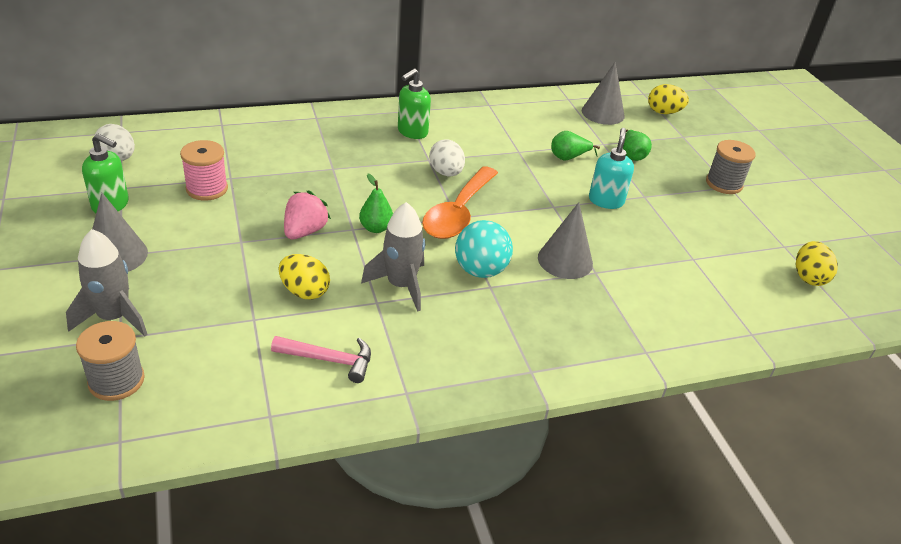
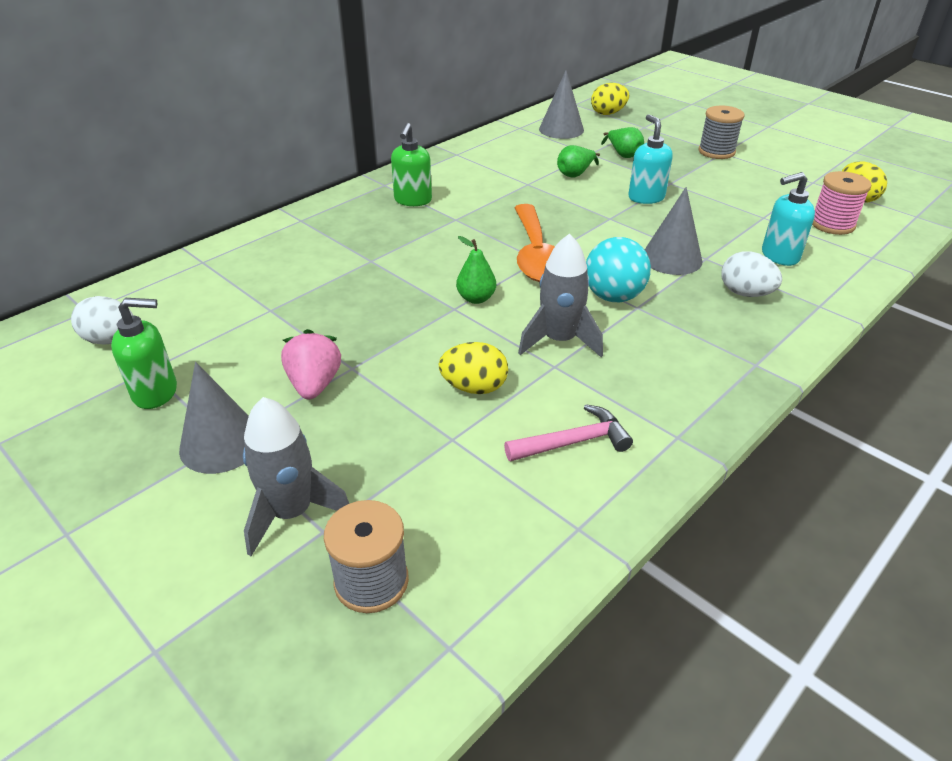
camera: 25 degrees left, 0 degrees up
pink spool [180,140,228,201] -> pink spool moved to [812,171,871,235]
pink strawberry [284,190,331,239] -> pink strawberry moved to [281,329,341,399]
white egg [429,139,465,176] -> white egg moved to [721,251,782,297]
none -> turquoise soap dispenser [762,172,815,266]

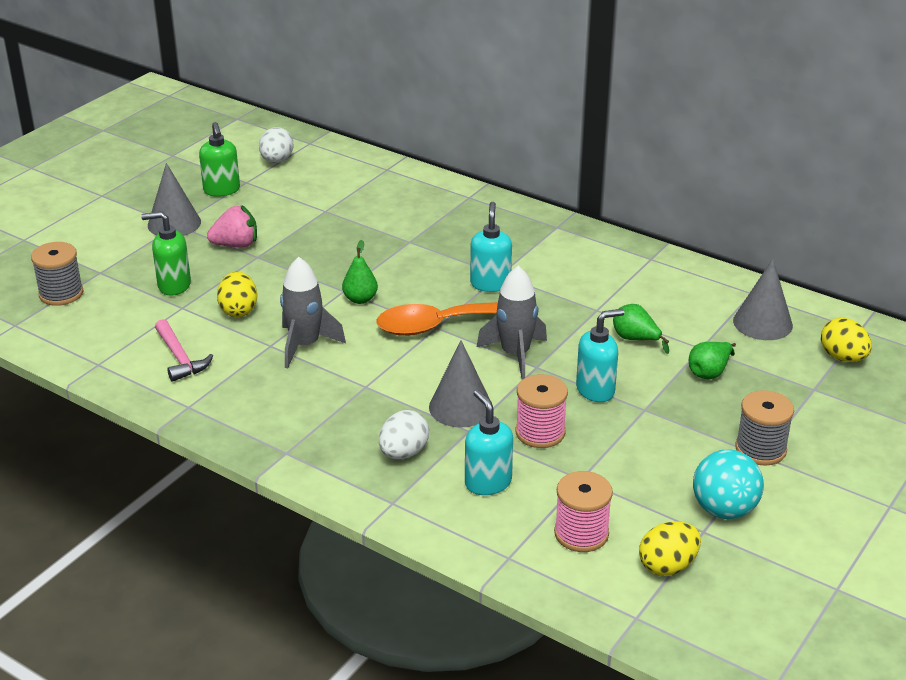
camera: 80 degrees right, 5 degrees down
grey rocket [243,397,349,556] -> grey rocket moved to [477,266,547,379]
green soap dispenser [391,123,432,206] -> green soap dispenser moved to [141,211,191,296]
turquoise ball [586,237,651,302] -> turquoise ball moved to [693,449,764,519]
none -> turquoise soap dispenser [470,202,512,292]
none -> pink spool [515,374,568,448]

